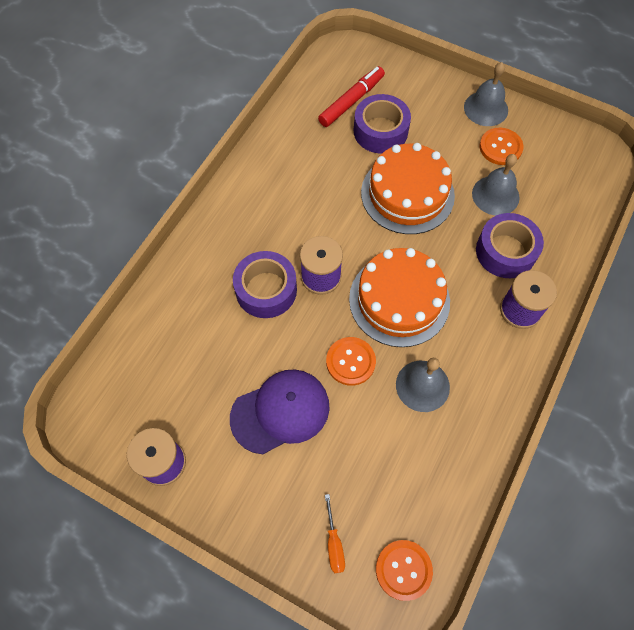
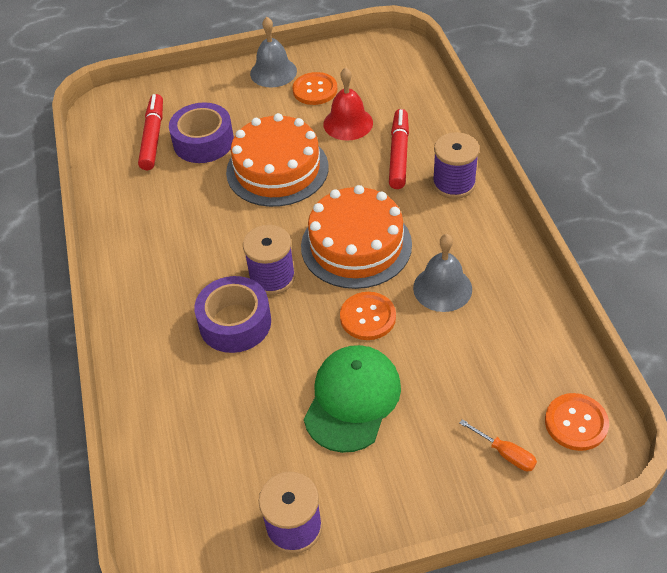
camera: 40 degrees left, 15 degrees down
purple cap [230,370,330,454] -> green cap [304,345,401,453]
grey bell [472,154,520,216] -> red bell [323,67,373,141]
purple tape [476,213,544,278] -> red marker [389,109,409,189]

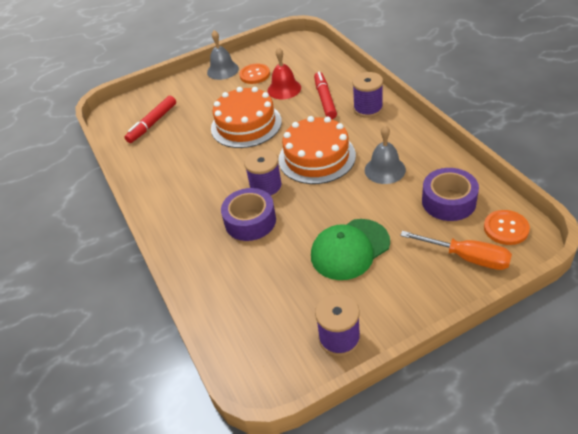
camera: 10 degrees left, 5 degrees down
red marker [138,94,163,170] -> red marker turned 135 degrees counterclockwise [125,96,176,143]
purple tape [169,102,234,163] -> purple tape moved to [422,168,479,221]
green cap [304,345,401,453] -> green cap turned 135 degrees counterclockwise [311,219,390,280]
orange button [340,292,396,340] -> none
orange screwdriver [460,419,537,471] -> orange screwdriver [400,231,512,270], size x1.80

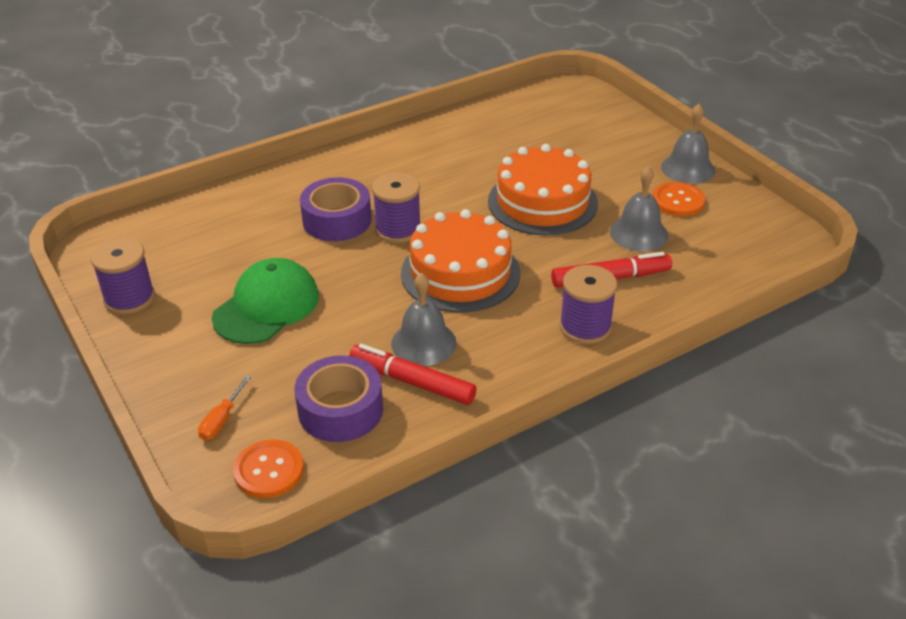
camera: 80 degrees right, 5 degrees down
red marker [125,96,176,143] -> red marker moved to [349,344,477,405]
red bell [268,47,301,99] -> grey bell [610,166,668,252]
green cap [311,219,390,280] -> green cap turned 75 degrees clockwise [212,258,319,344]
orange screwdriver [400,231,512,270] -> orange screwdriver [198,375,251,440], size x0.56

